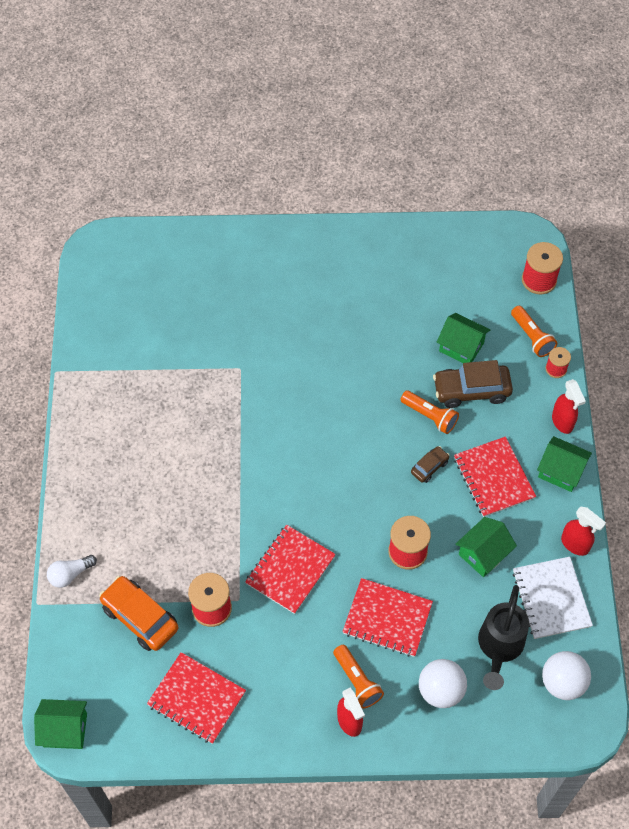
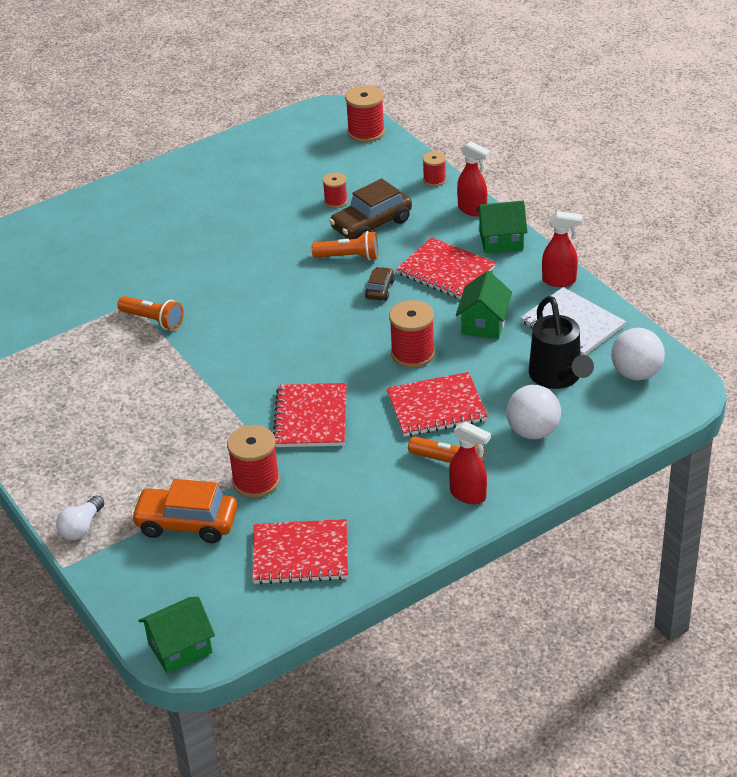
camera: 30 degrees left, 20 degrees down
green house [437,313,490,363] -> red spool [323,173,348,208]
orange flashlight [511,306,557,357] -> orange flashlight moved to [118,296,184,330]

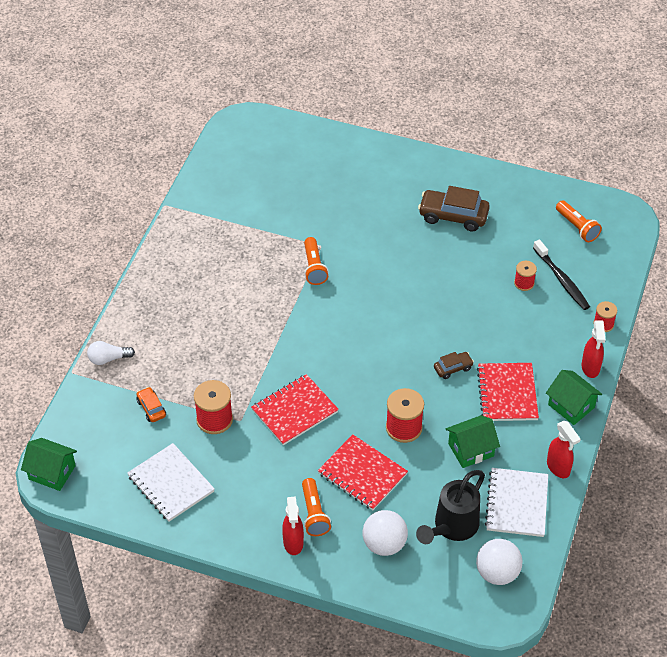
camera: 50 degrees right, 10 degrees up
orange car [131,479,237,543] -> orange car [136,387,166,422], size x0.52
red notebook [252,519,348,585] -> white notebook [127,443,215,522]
orange flashlight [312,231,378,260] -> orange flashlight moved to [556,200,602,242]
brown car [329,178,412,239] -> brown car moved to [418,186,490,231]
red spool [345,85,385,143] -> none
none -> black toothbrush [533,240,590,310]

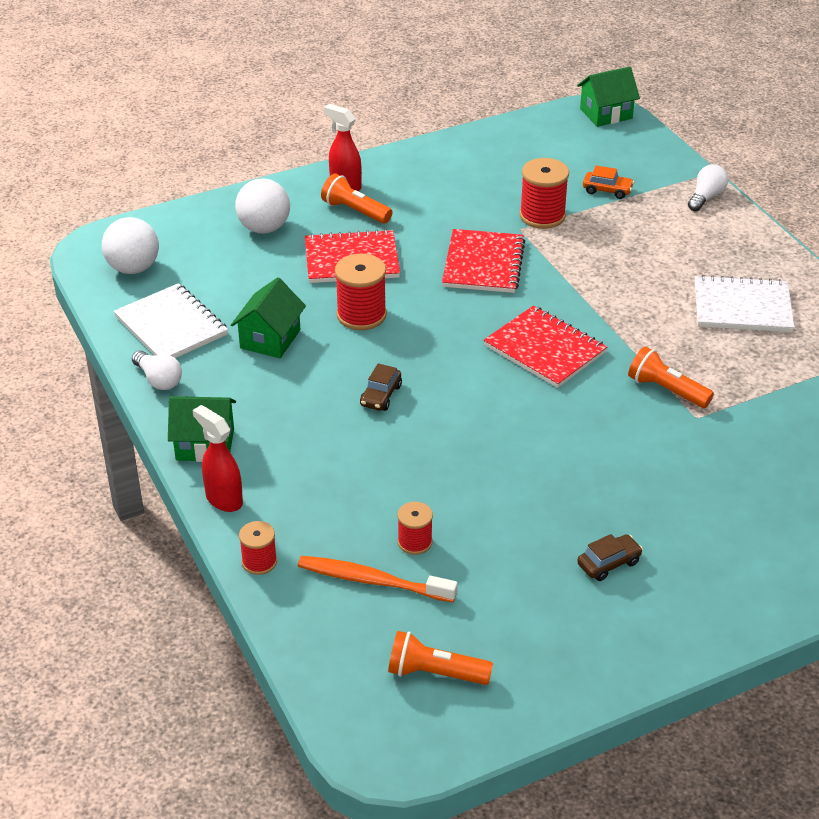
camera: 135 degrees right, 10 degrees down
white notebook [127,443,215,522] -> white notebook moved to [695,275,794,332]
black watering can [416,470,485,544] -> none
brown car [418,186,490,231] -> brown car [577,534,643,581], size x0.52
red notebook [477,363,539,421] -> red notebook moved to [484,305,607,388]
black toothbrush [533,240,590,310] -> orange toothbrush [298,556,458,603]
red spray bottle [547,421,581,478] -> white light bulb [132,350,182,390]

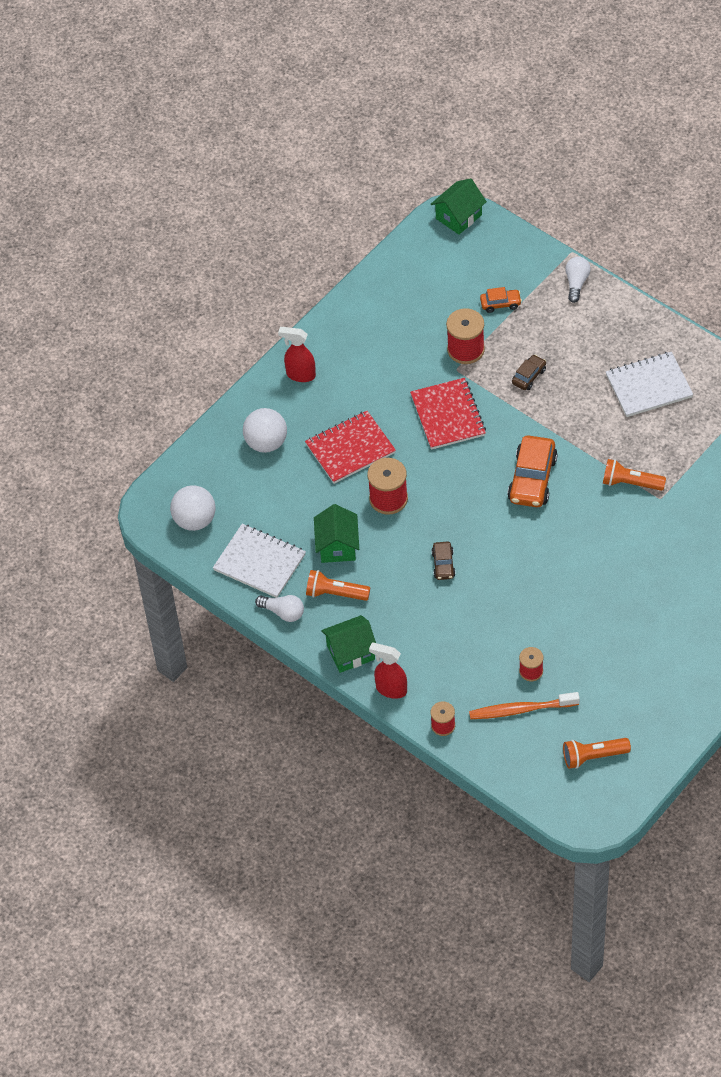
camera: 20 degrees left, 15 degrees up
orange flashlight [321,173,392,224] -> orange flashlight moved to [306,570,370,601]
red notebook [484,305,607,388] -> orange car [507,435,558,507]
brown car [577,534,643,581] -> brown car moved to [512,355,546,390]

